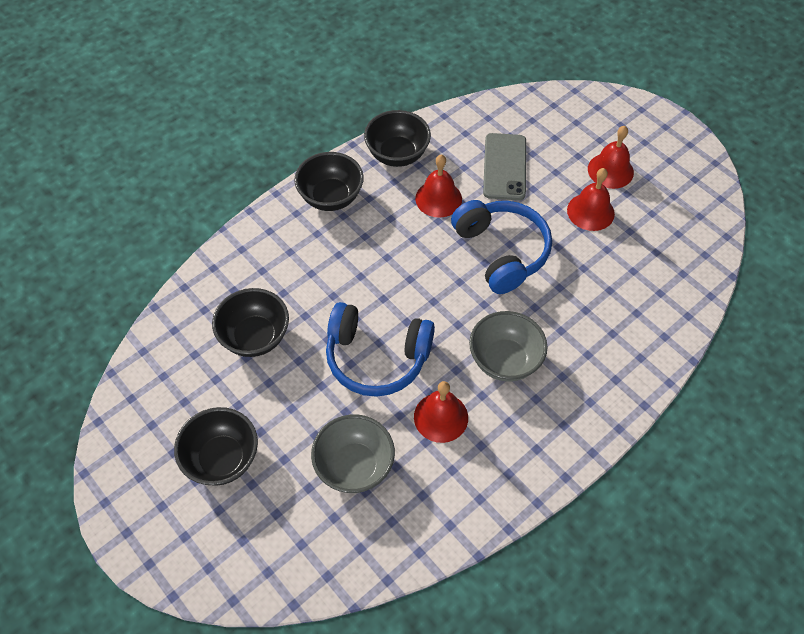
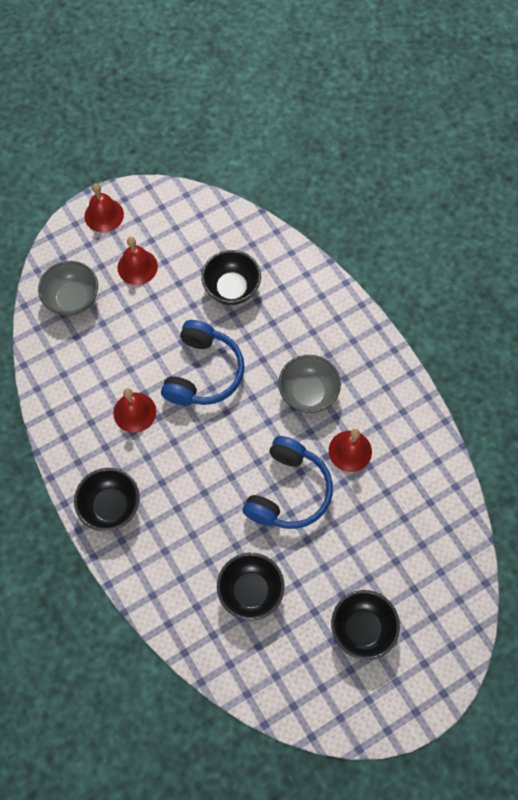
camera: 80 degrees left, 10 degrees up
grey bowl [311,414,395,493] -> grey bowl moved to [38,261,98,316]
black bowl [364,110,431,167] -> black bowl moved to [201,250,261,305]
blue headphones [451,200,552,294] -> blue headphones turned 120 degrees clockwise [161,320,245,406]
grey phone [483,133,526,200] -> none
red bell [567,168,615,231] -> red bell moved to [85,183,124,232]

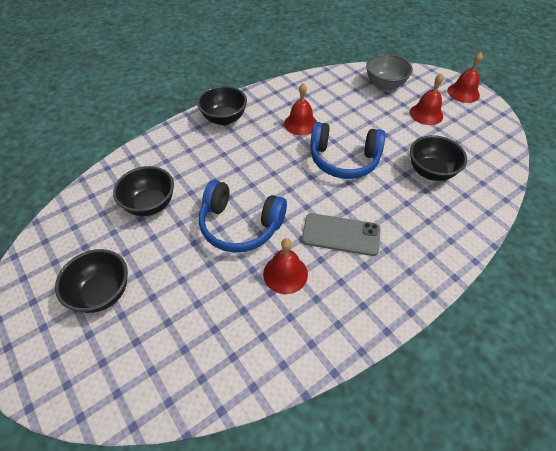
camera: 85 degrees right, 15 degrees down
grey bowl [278,355,341,413] -> grey phone [302,213,380,256]

